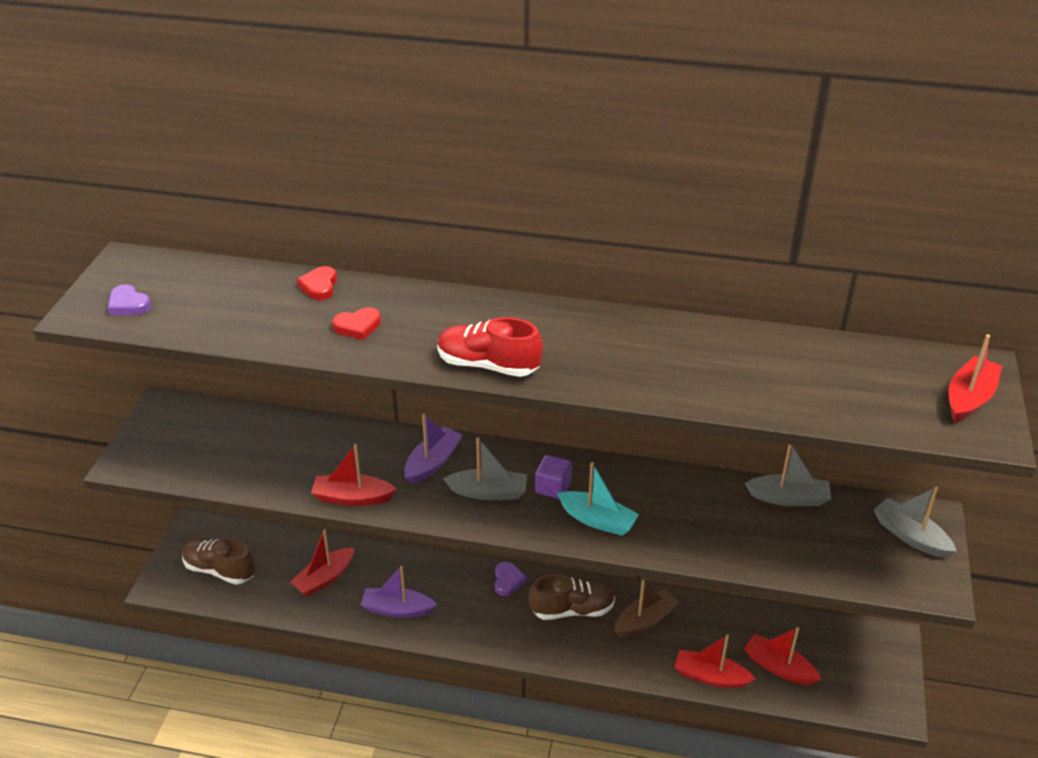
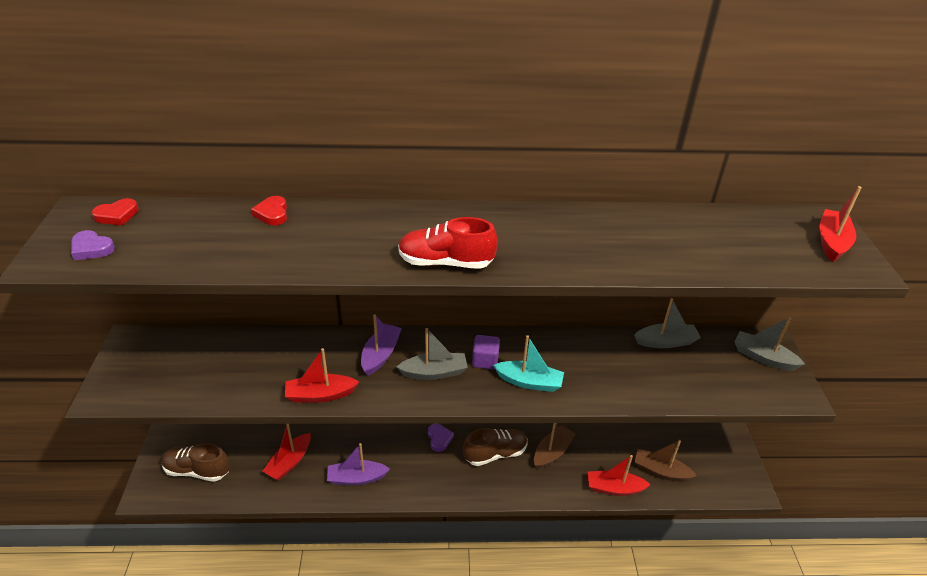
camera: 15 degrees left, 0 degrees up
red heart [332,307,381,340] -> red heart moved to [92,198,139,225]
red boat [744,627,822,685] -> brown boat [634,440,697,482]

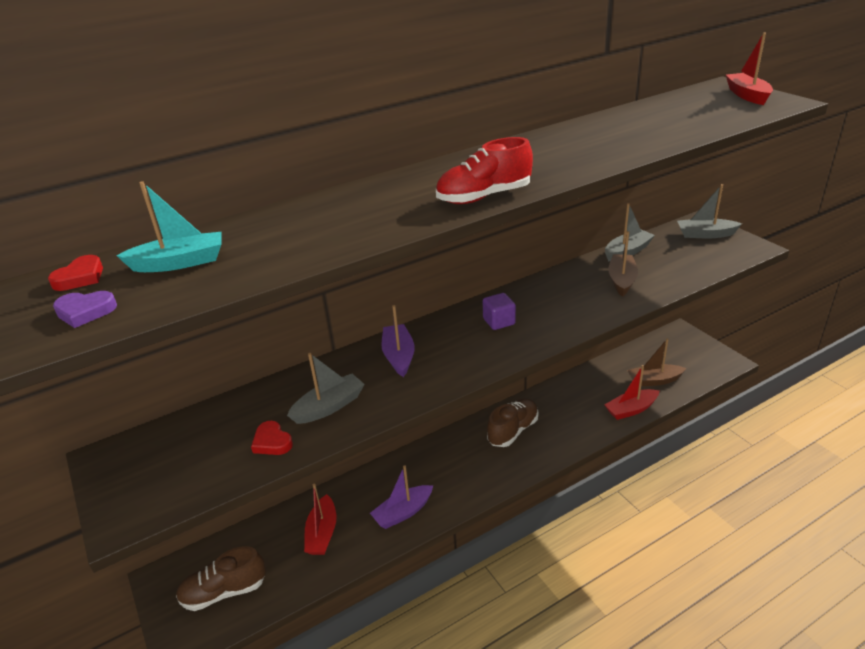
camera: 25 degrees left, 5 degrees down
red heart [251,196,287,225] -> red heart moved to [251,421,293,455]
red boat [285,348,359,403] -> none
grey boat [397,328,468,380] -> grey boat moved to [287,353,365,424]
purple heart [428,424,454,452] -> none
turquoise boat [493,335,564,392] -> turquoise boat moved to [116,181,222,272]
brown boat [534,423,576,469] -> brown boat moved to [608,231,638,297]

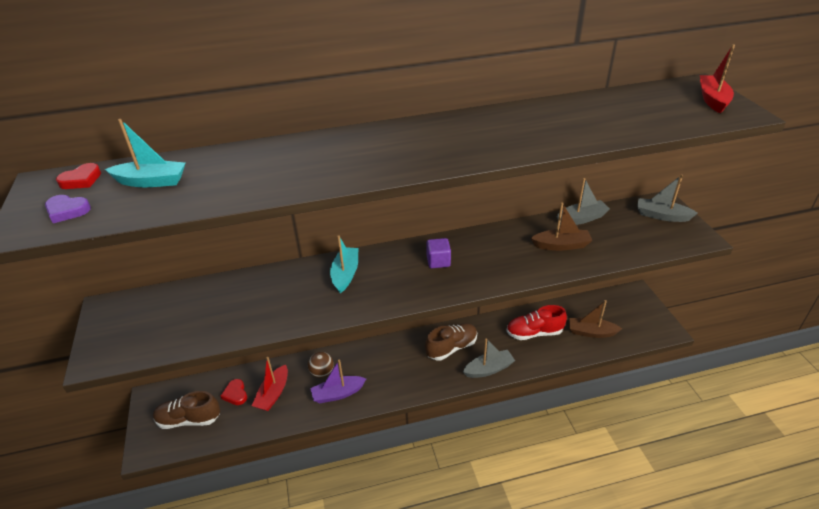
camera: 15 degrees right, 5 degrees up
red heart [251,421,293,455] -> red heart moved to [221,379,247,405]
grey boat [287,353,365,424] -> grey boat moved to [463,338,515,378]
purple boat [381,305,415,377] -> turquoise boat [330,235,358,293]
red shoe [436,137,533,204] -> red shoe moved to [506,305,567,340]
red boat [604,365,659,420] -> none
brown boat [608,231,638,297] -> brown boat turned 60 degrees clockwise [531,203,592,251]
none -> brown ball [308,352,334,378]

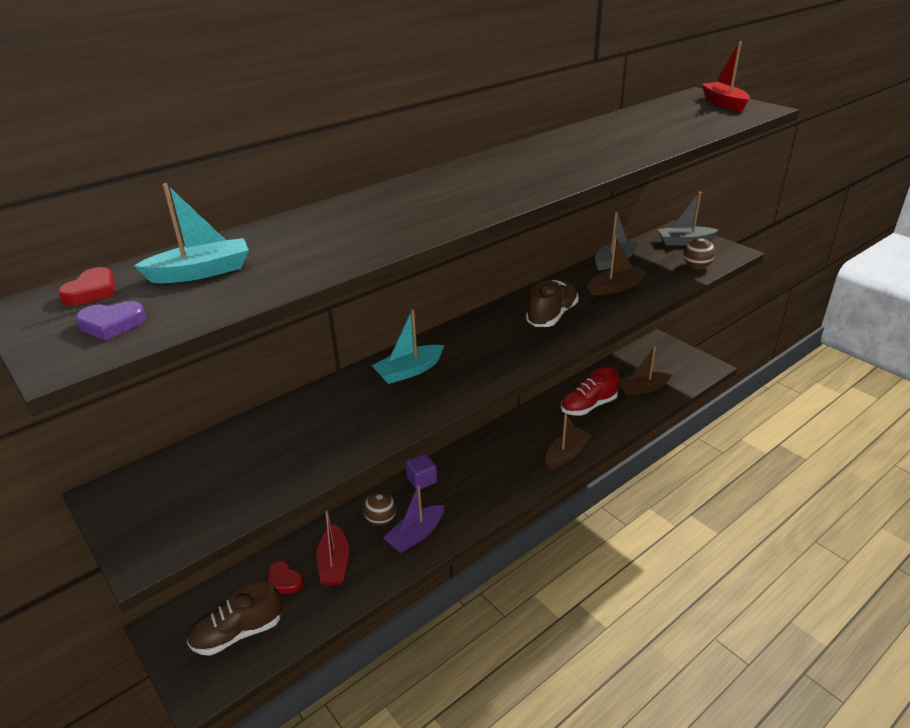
camera: 25 degrees left, 5 degrees down
turquoise boat [330,235,358,293] -> turquoise boat turned 105 degrees counterclockwise [372,309,444,384]
brown shoe [425,323,477,361] -> brown shoe moved to [526,280,579,327]
purple cube [426,238,451,268] -> purple cube moved to [406,454,437,490]
grey boat [463,338,515,378] -> brown boat [545,413,592,469]
none -> brown ball [684,238,715,269]

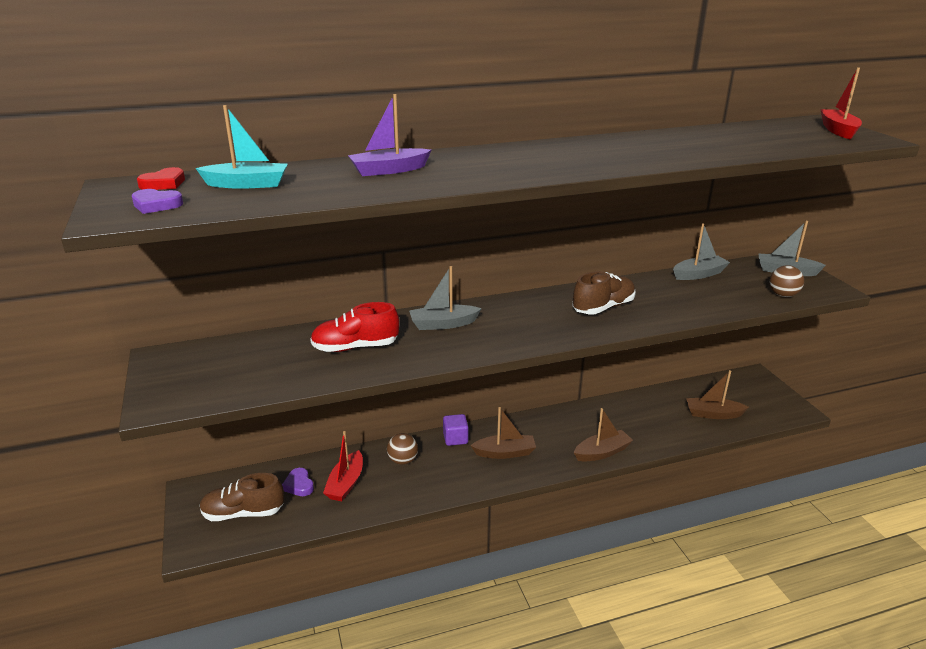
camera: 20 degrees right, 5 degrees down
red heart [268,561,303,594] -> purple heart [282,468,314,496]
turquoise boat [372,309,444,384] -> grey boat [409,266,482,330]
purple boat [383,485,444,553] -> purple boat moved to [348,94,431,176]
red shoe [561,367,619,416] -> red shoe moved to [310,302,399,352]
brown boat [587,235,647,295] -> brown boat moved to [470,407,536,459]

